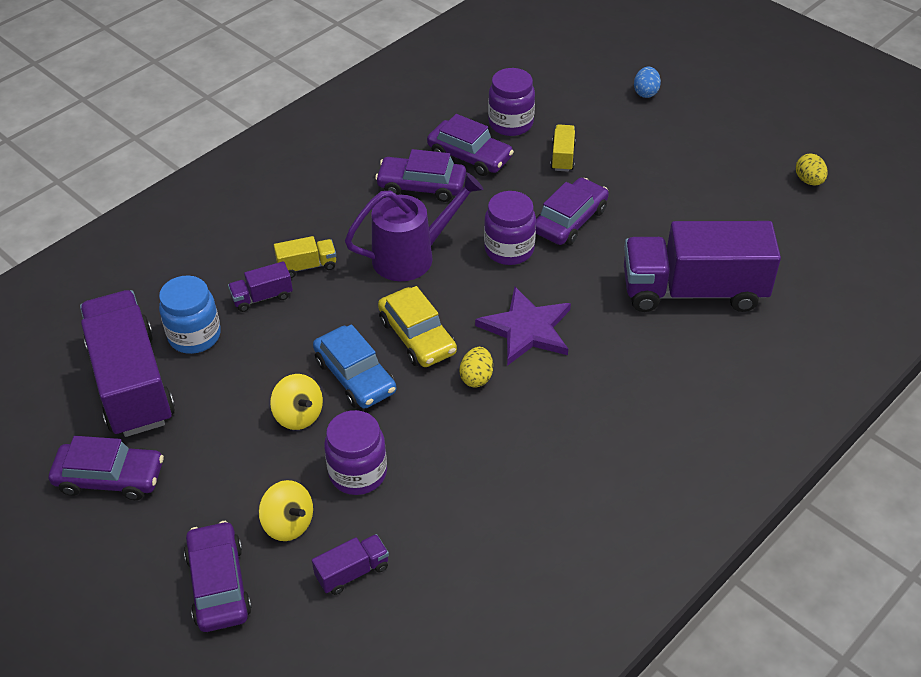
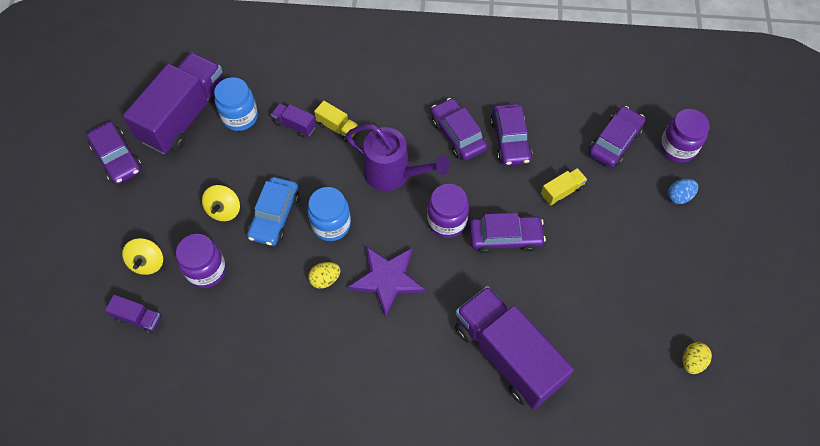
camera: 50 degrees right, 15 degrees up
purple car [184,521,252,632] -> purple car moved to [589,106,645,167]
yellow car [378,286,457,367] -> blue jar [308,187,351,241]
purple jar [488,68,535,136] -> purple jar moved to [660,109,710,163]

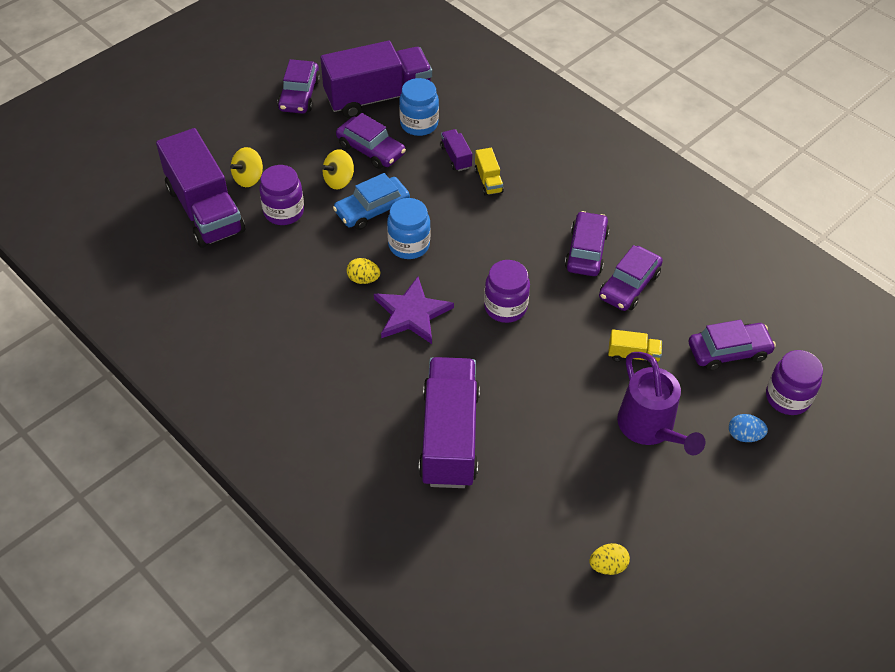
camera: 40 degrees right, 10 degrees down
purple truck [105,295,162,334] -> purple truck [156,128,245,248], size x2.38
purple watering can [346,124,450,191] -> purple watering can moved to [617,352,705,455]
purple car [469,213,546,253] -> purple car moved to [336,113,406,169]

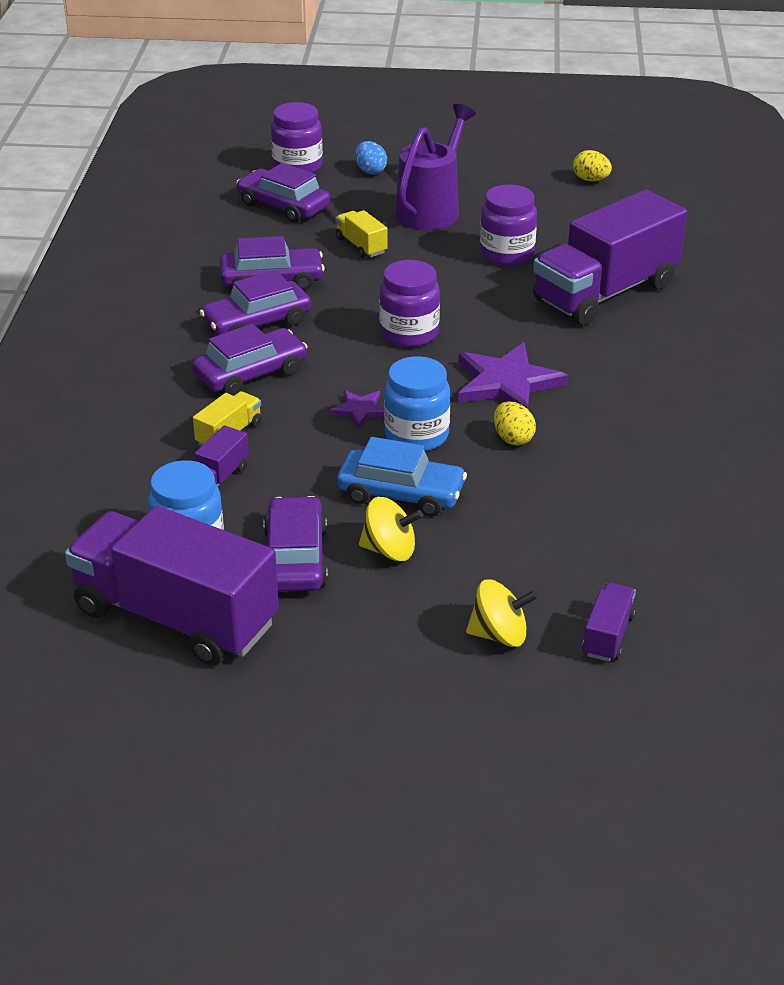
camera: 130 degrees left, 15 degrees down
purple truck [156,128,245,248] -> purple truck [582,582,636,662], size x0.42
purple jar [259,165,304,225] -> purple jar moved to [480,184,537,266]
purple car [277,59,321,114] -> purple car moved to [192,324,308,396]
none -> purple star [329,390,384,428]

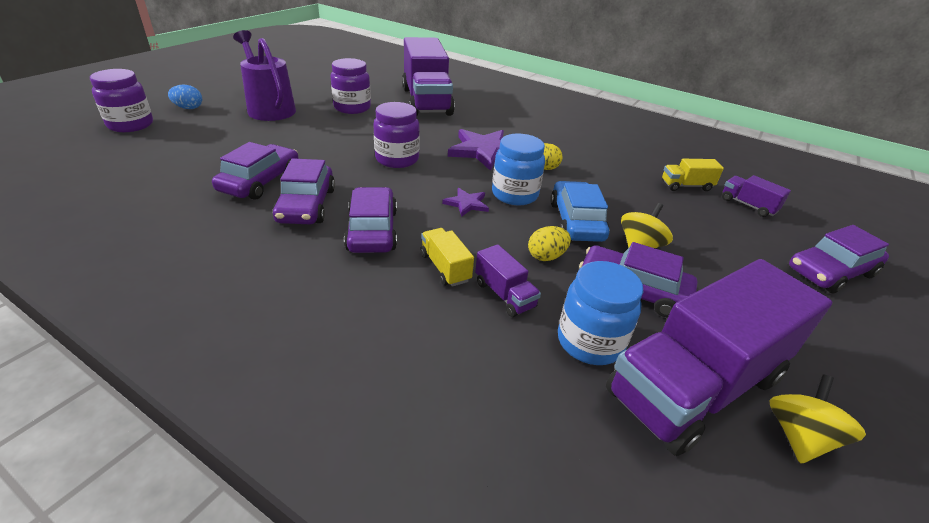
camera: 65 degrees left, 0 degrees up
purple car [236,163,330,223] -> purple car moved to [789,225,889,294]
yellow truck [335,210,387,258] -> yellow truck moved to [662,159,724,191]
blue car [337,437,467,517] -> blue car turned 45 degrees counterclockwise [550,181,609,242]
yellow spinning top [466,579,538,647] -> yellow spinning top moved to [769,374,866,464]
yellow egg [573,150,612,181] -> yellow egg moved to [528,226,571,261]

